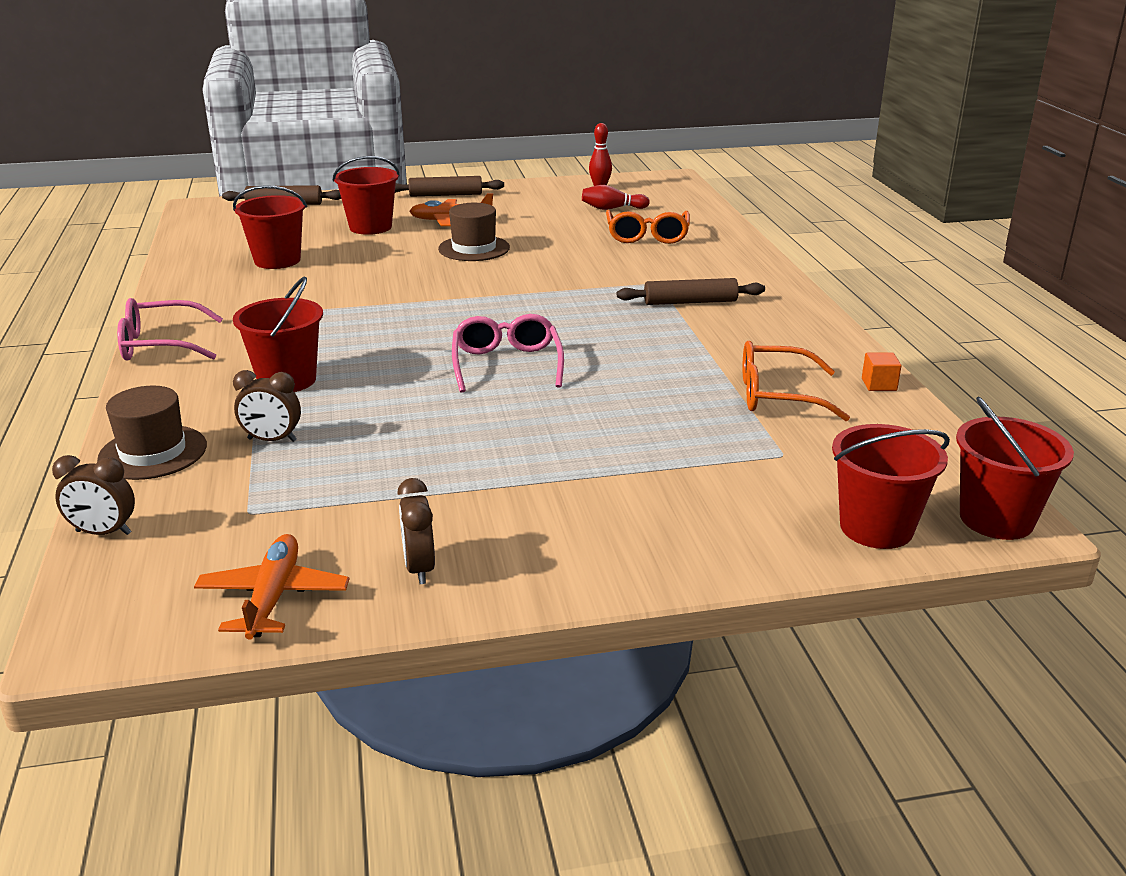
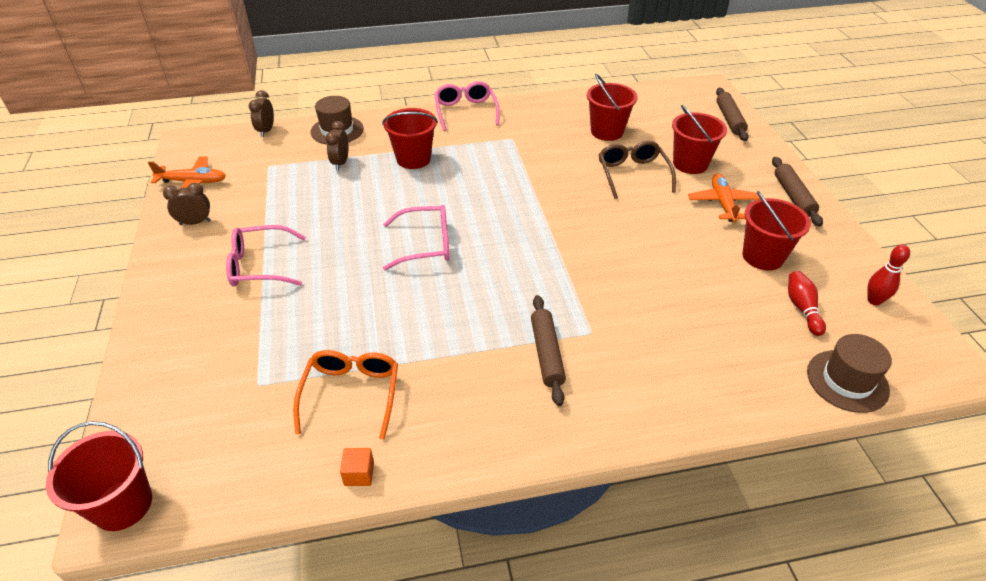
camera: 90 degrees right, 15 degrees up
brown hat [438,203,510,261] -> brown hat moved to [807,334,892,413]
orange glasses [606,210,690,244] -> none
red bucket [832,424,950,549] -> red bucket moved to [742,191,811,270]
none -> pink glasses [226,225,306,287]
none -> brown glasses [599,141,676,199]

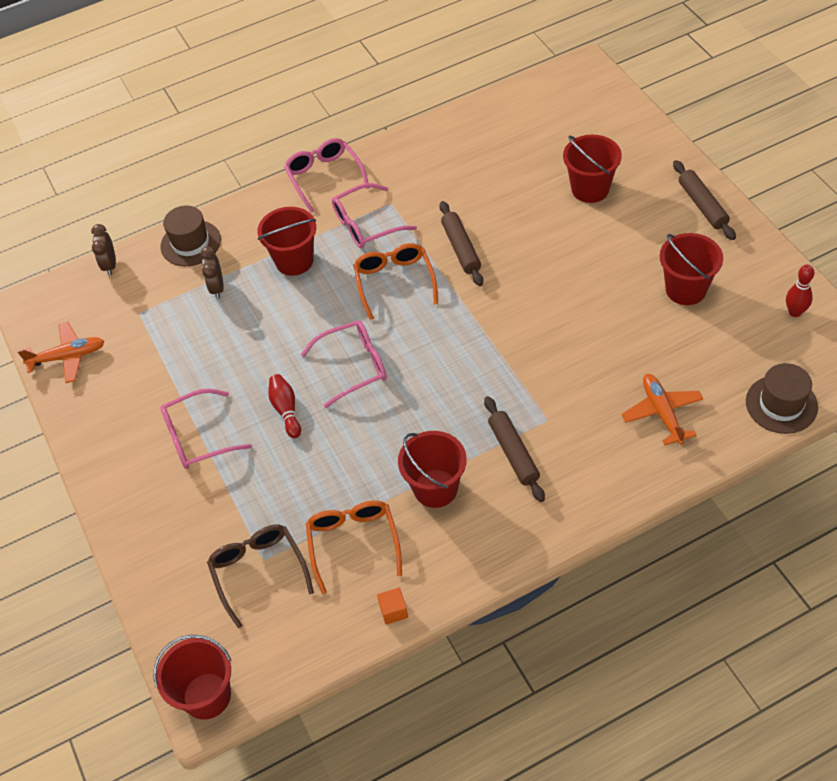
camera: 10 degrees left, 10 degrees up
brown clock [163,183,211,225] -> none
red bucket [587,74,638,141] -> red bucket moved to [398,431,467,508]
brown glasses [599,141,676,199] -> brown glasses moved to [207,525,314,628]
orange plane [688,173,760,223] -> orange plane moved to [621,374,703,445]
brown rolling pin [716,88,749,141] -> brown rolling pin moved to [439,201,483,286]
red bowling pin [788,271,826,336] -> red bowling pin moved to [268,374,301,438]
none -> pink glasses [332,183,417,249]
none -> orange glasses [353,243,438,320]

